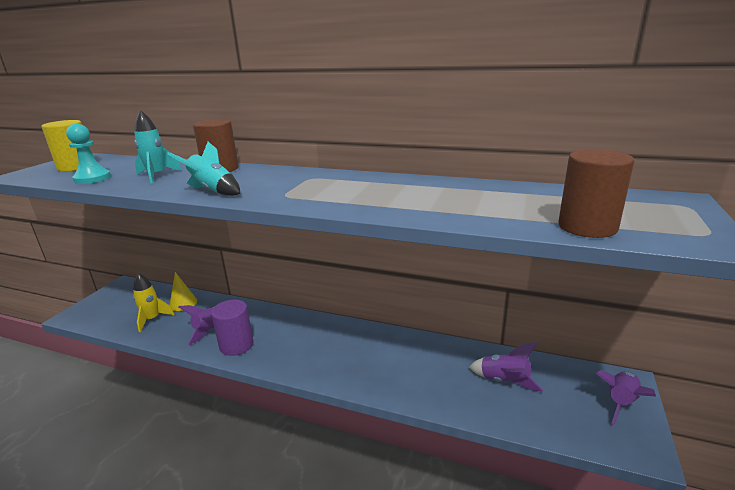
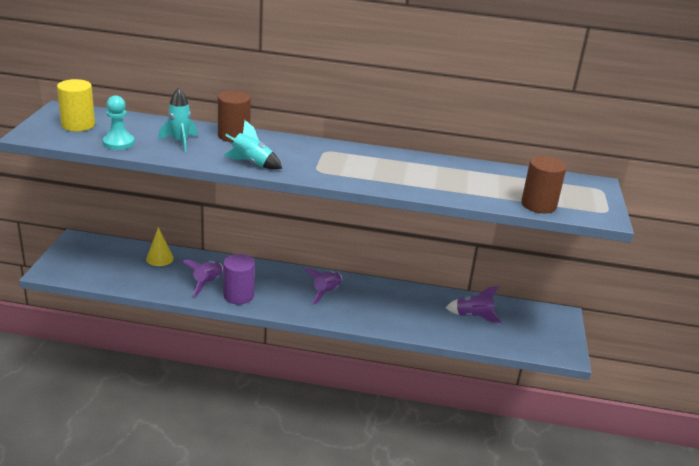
camera: 15 degrees left, 5 degrees up
yellow rocket [133,273,175,332] -> none
purple rocket [595,370,656,426] -> purple rocket moved to [304,268,342,305]

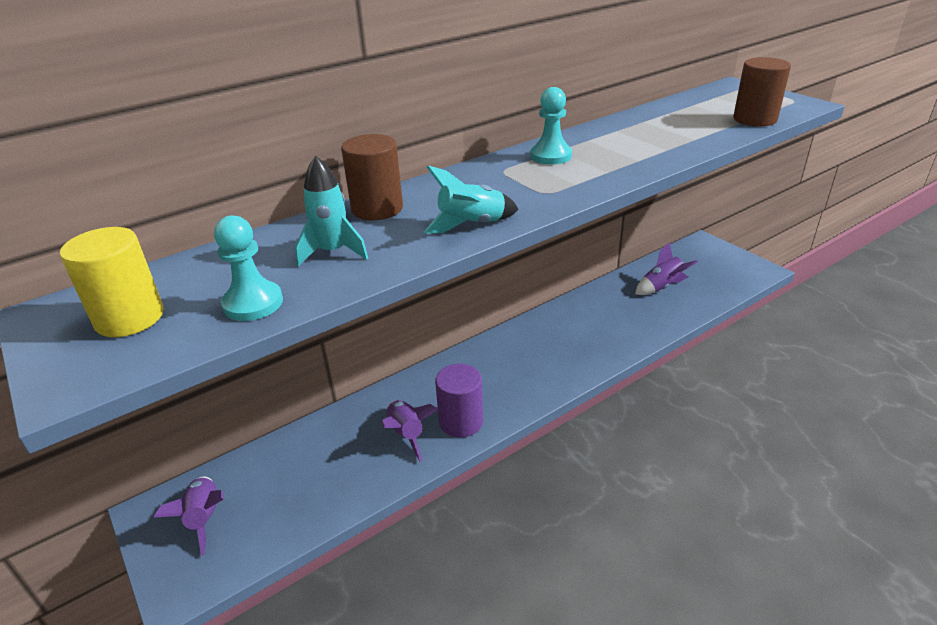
camera: 40 degrees left, 5 degrees up
yellow cone [146,227,174,266] -> none
purple rocket [304,268,342,305] -> purple rocket moved to [154,476,223,556]
none -> turquoise pawn [531,87,572,165]

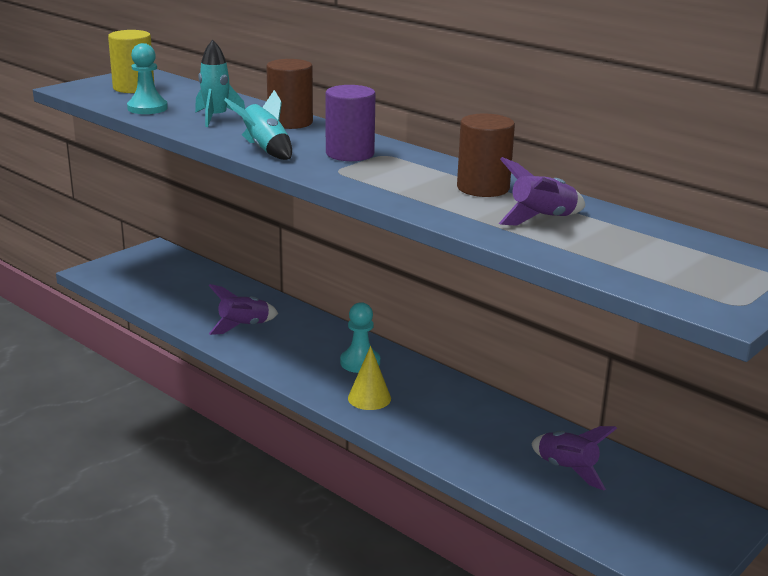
camera: 75 degrees right, 10 degrees down
purple rocket [154,476,223,556] -> purple rocket moved to [499,157,585,226]
purple cylinder [435,364,483,437] -> purple cylinder moved to [326,85,376,161]
turquoise pawn [531,87,572,165] -> turquoise pawn moved to [340,302,380,373]
brown cylinder [733,57,791,126] -> brown cylinder moved to [457,114,515,197]
none -> yellow cone [348,346,391,410]

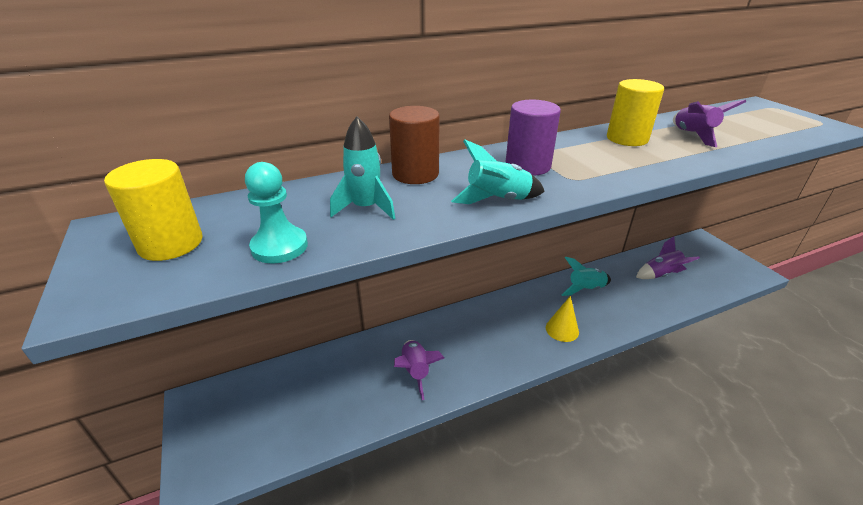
camera: 65 degrees left, 10 degrees up
turquoise pawn [340,302,380,373] -> none
brown cylinder [457,114,515,197] -> yellow cylinder [607,79,664,146]
none -> turquoise rocket [562,257,611,296]

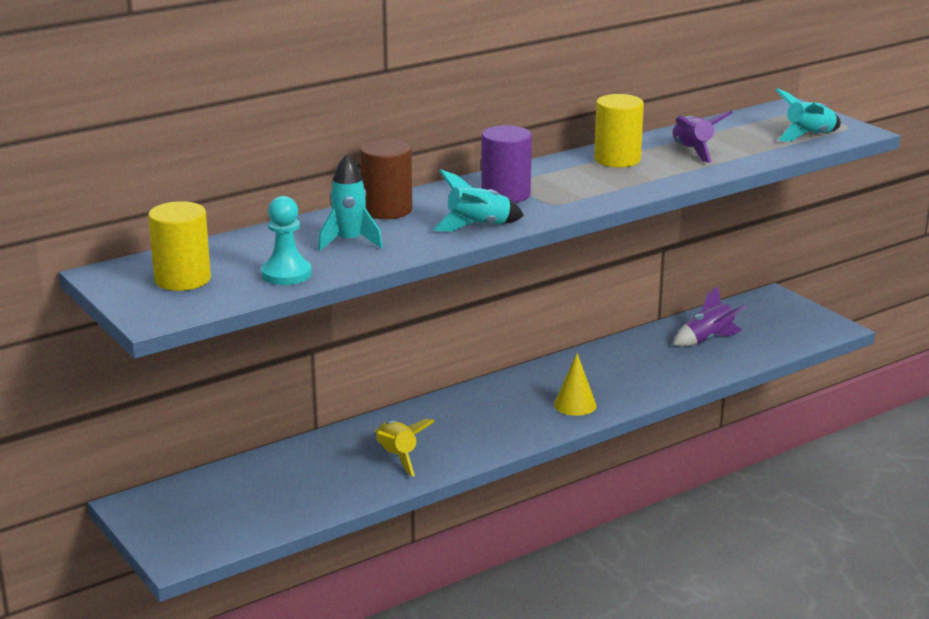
camera: 10 degrees left, 10 degrees down
purple rocket [394,340,444,400] -> yellow rocket [375,419,435,477]
turquoise rocket [562,257,611,296] -> turquoise rocket moved to [776,88,841,142]

